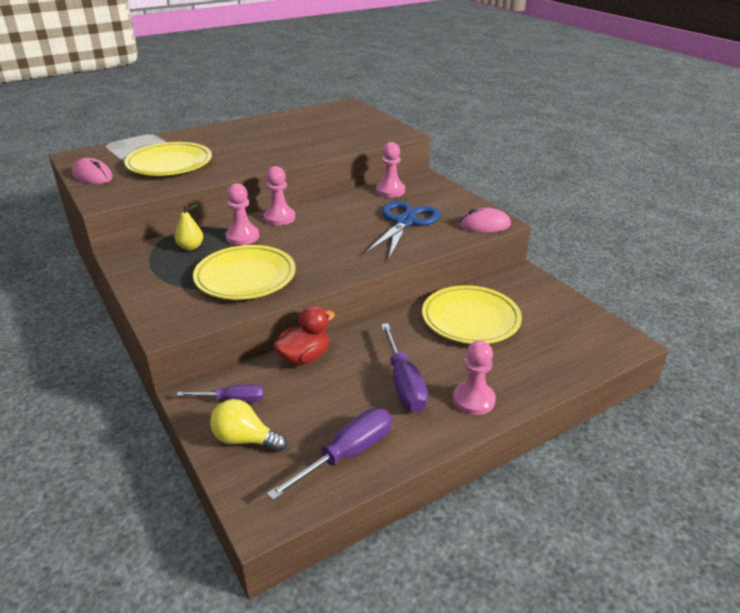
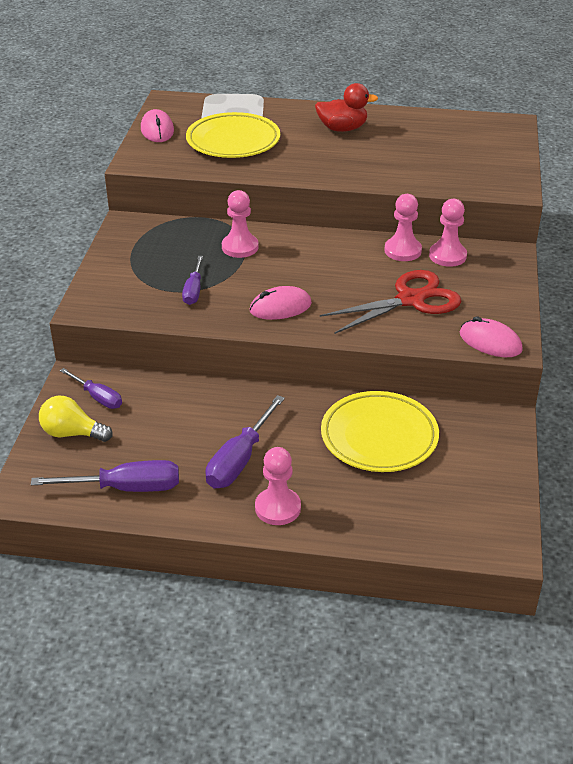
camera: 40 degrees right, 5 degrees up
yellow pear [175,204,203,250] -> none
yellow plate [193,245,296,300] -> purple screwdriver [182,256,203,305]
yellow light bulb [210,399,287,452] -> yellow light bulb turned 45 degrees counterclockwise [39,396,113,442]
pink pawn [263,166,295,226] -> pink pawn moved to [384,194,422,261]
red duck [273,306,335,366] -> red duck moved to [315,83,378,132]
blue scissors [365,201,440,259] -> red scissors [320,270,461,334]
none -> pink mouse [250,286,312,320]

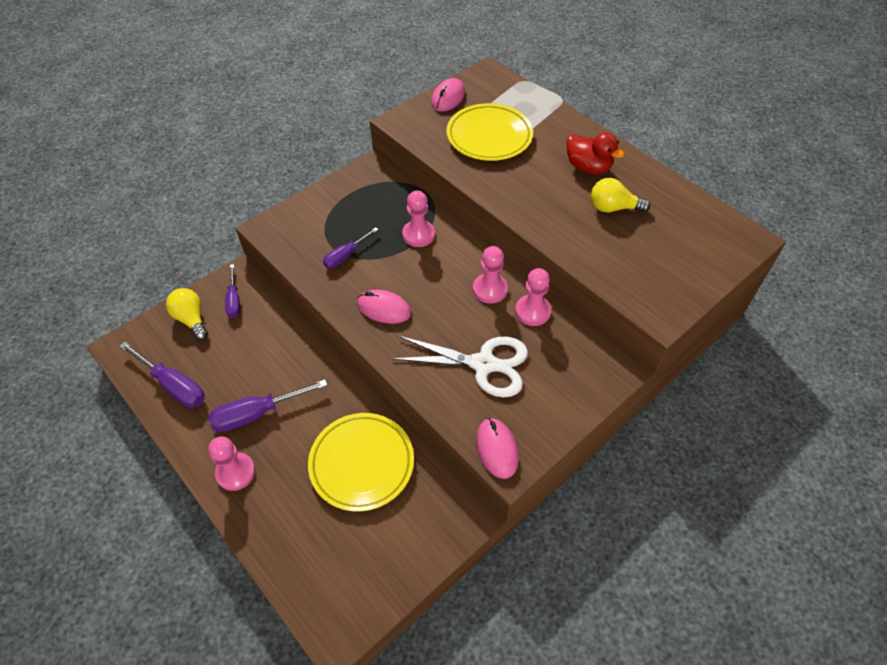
camera: 40 degrees right, 15 degrees up
red scissors [320,270,461,334] -> white scissors [391,336,528,398]
pink pawn [429,199,467,267] -> pink pawn moved to [473,246,508,304]
none -> yellow light bulb [591,178,650,212]

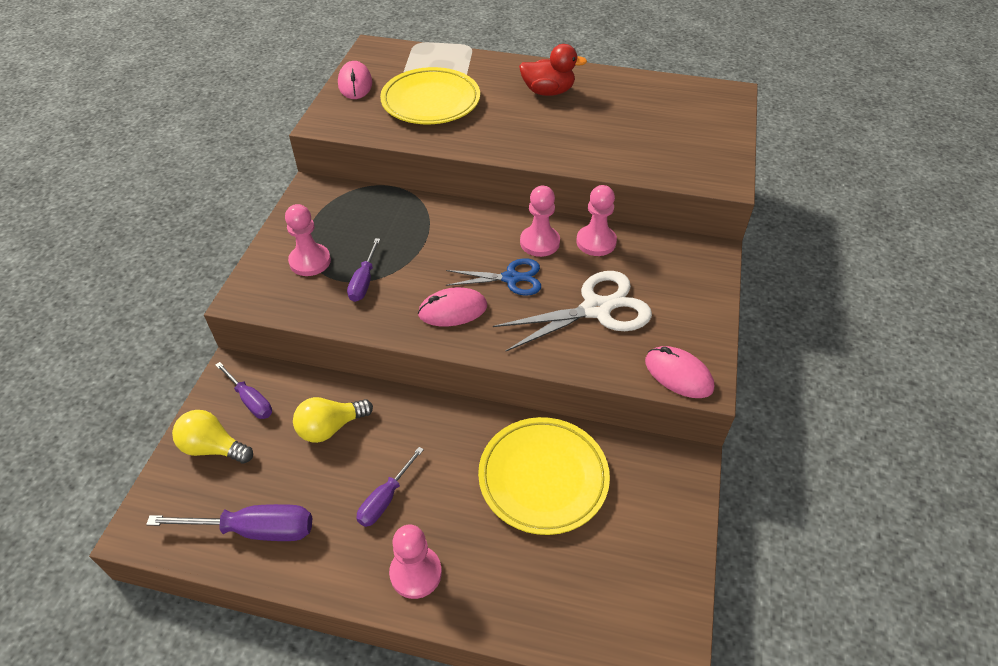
camera: 35 degrees left, 5 degrees down
purple screwdriver [208,379,327,432] -> purple screwdriver [356,447,424,527], size x0.63
pink pawn [402,191,435,247] -> pink pawn moved to [285,204,331,276]
yellow light bulb [591,178,650,212] -> yellow light bulb moved to [293,397,373,443]
none -> blue scissors [446,258,541,296]

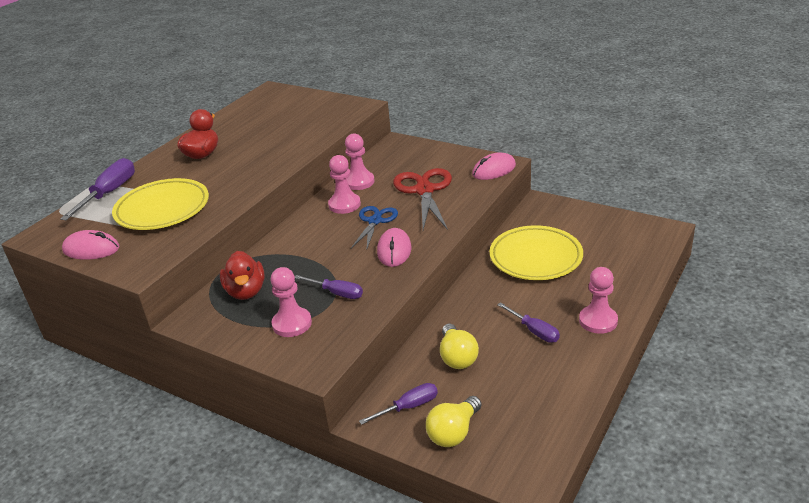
camera: 70 degrees left, 15 degrees down
purple screwdriver [146,504,312,541] -> purple screwdriver moved to [60,158,135,220]
white scissors [493,271,652,351] -> red scissors [393,168,452,230]
none -> red duck [220,251,265,300]

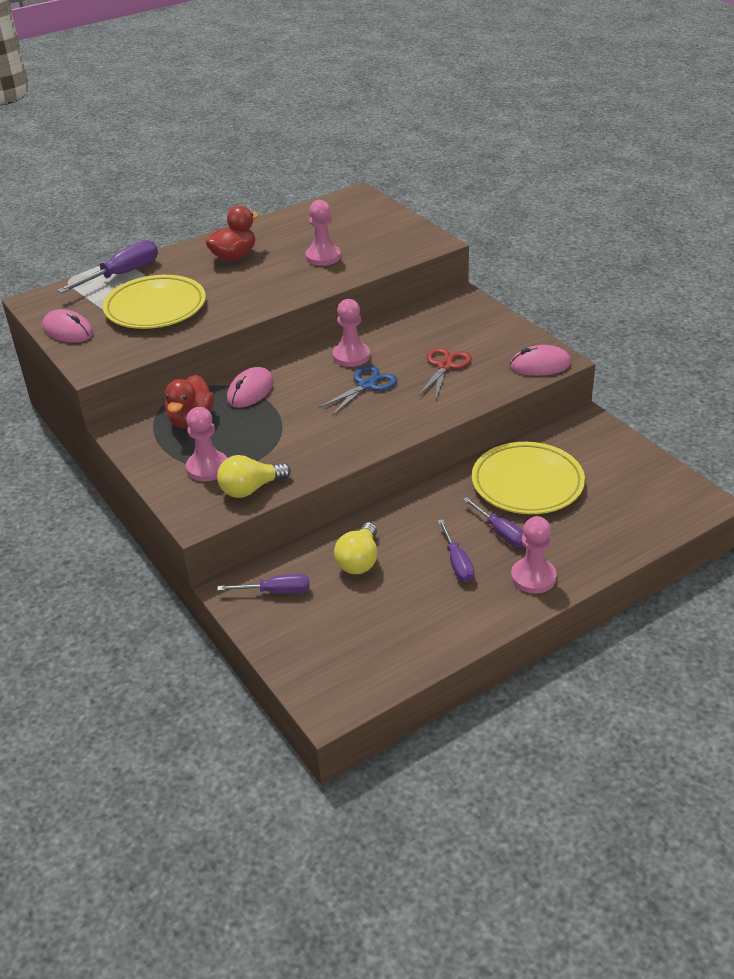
camera: 25 degrees right, 5 degrees up
purple screwdriver [295,275,363,299] -> purple screwdriver moved to [463,497,524,547]
pink pawn [345,134,375,190] -> pink pawn moved to [306,200,341,266]
pink mouse [377,228,412,267] -> pink mouse moved to [227,367,274,408]
red scissors [393,168,452,230] -> red scissors [418,348,472,399], size x0.64
yellow light bulb [426,396,482,447] -> yellow light bulb moved to [217,455,291,498]

